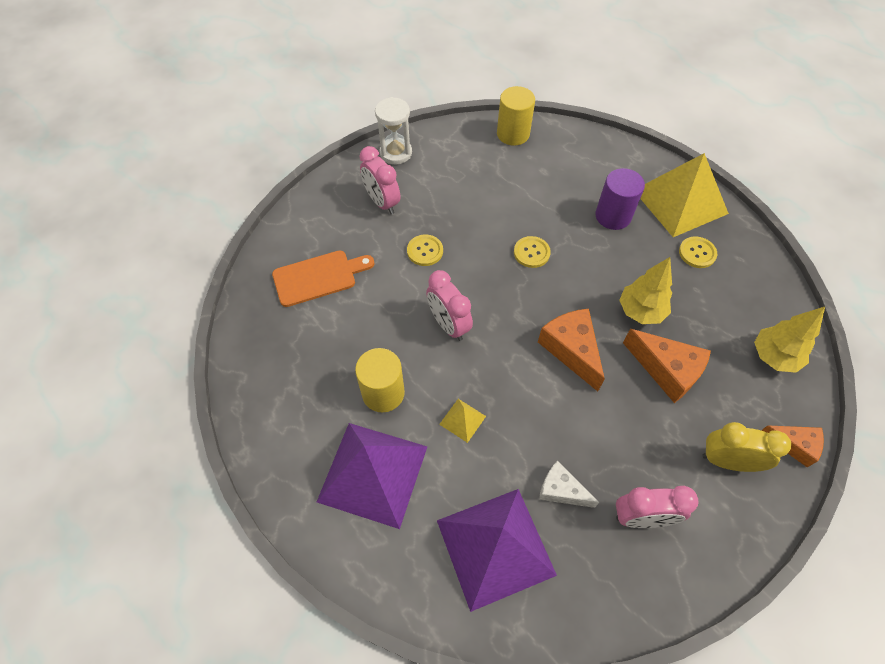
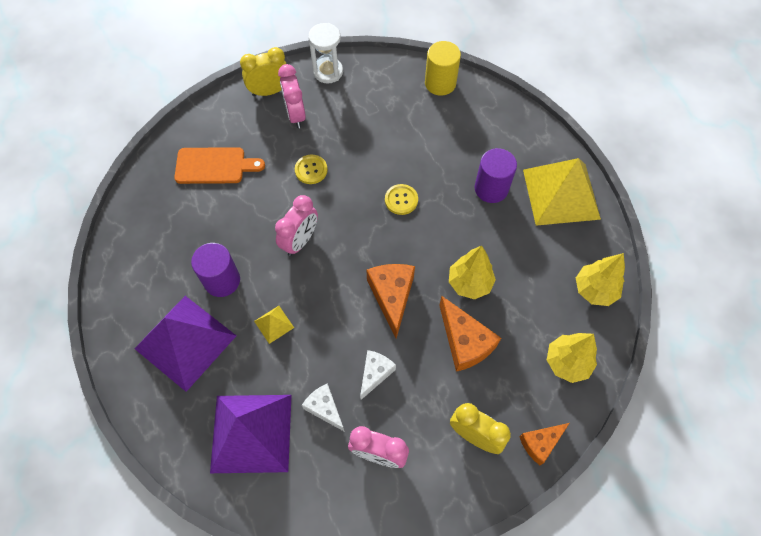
camera: 20 degrees right, 5 degrees up
yellow cylinder [355,348,405,412] -> purple cylinder [191,243,240,297]
pink clock [426,270,473,341] -> pink clock turned 135 degrees counterclockwise [275,195,318,256]
yellow button [679,236,717,268] -> none
orange cheese [761,425,824,467] -> orange cheese turned 105 degrees clockwise [519,423,569,465]
none -> yellow clock [240,47,286,96]
none -> white cheese [360,350,396,400]
none -> yellow tree [576,253,625,306]

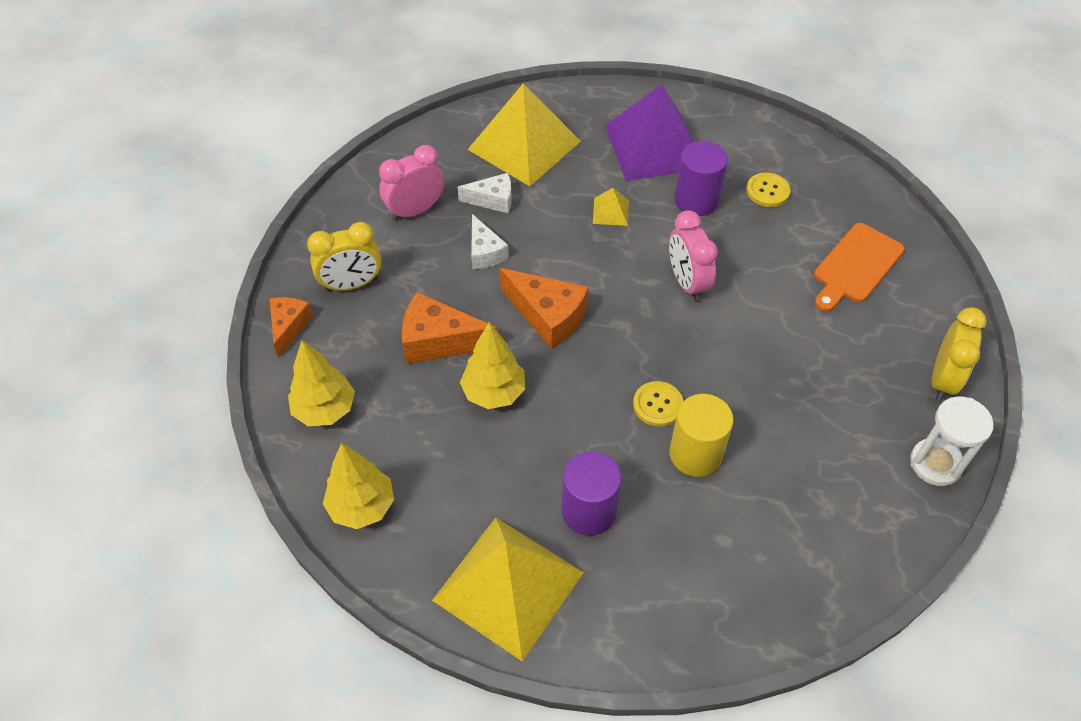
camera: 130 degrees right, 10 degrees down
purple pyramid [210,395,292,473] -> yellow pyramid [468,83,581,186]
pink clock [278,64,306,128] -> none
yellow button [295,155,328,184] -> yellow button moved to [746,172,790,207]
yellow cylinder [425,41,461,96] -> yellow cylinder moved to [669,394,734,477]

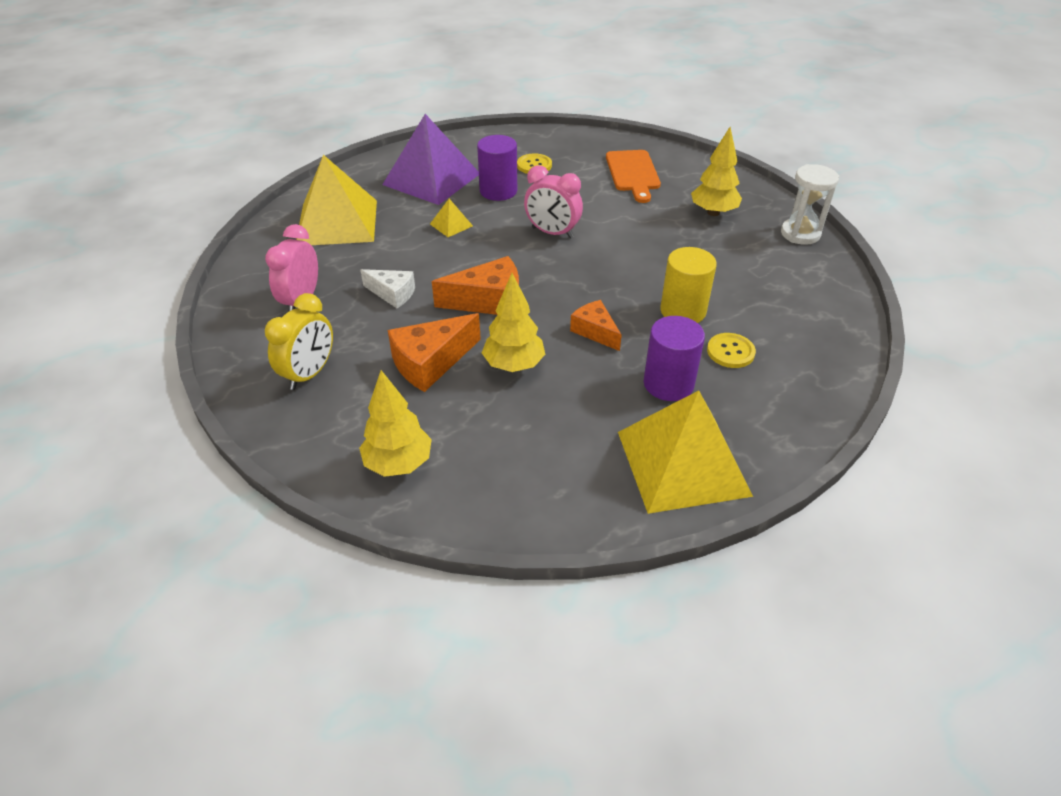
camera: 45 degrees left, 10 degrees down
orange cheese [270,297,313,358] -> orange cheese moved to [570,300,622,351]
yellow tree [323,443,394,529] -> yellow tree moved to [691,127,742,216]
white cheese [457,173,512,214] -> none
yellow button [633,381,683,427] -> yellow button moved to [707,333,756,368]
yellow clock [932,307,987,401] -> none

